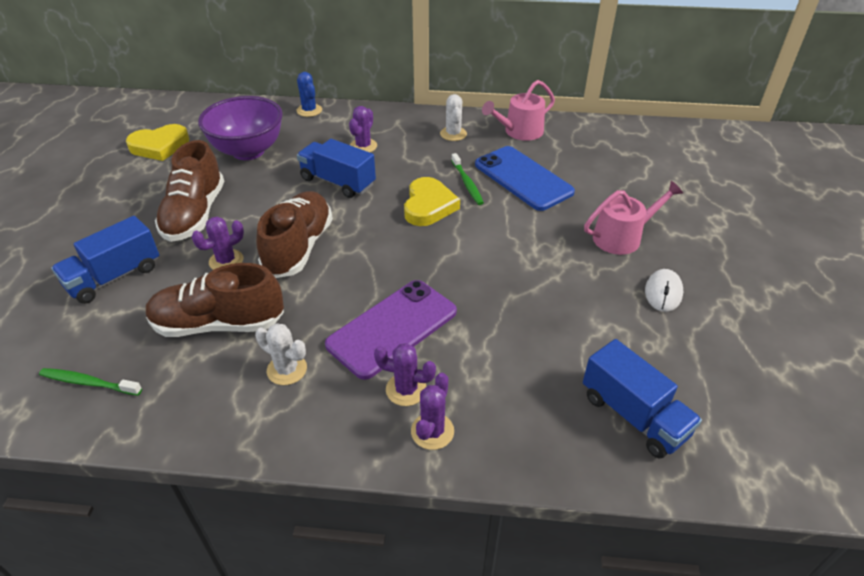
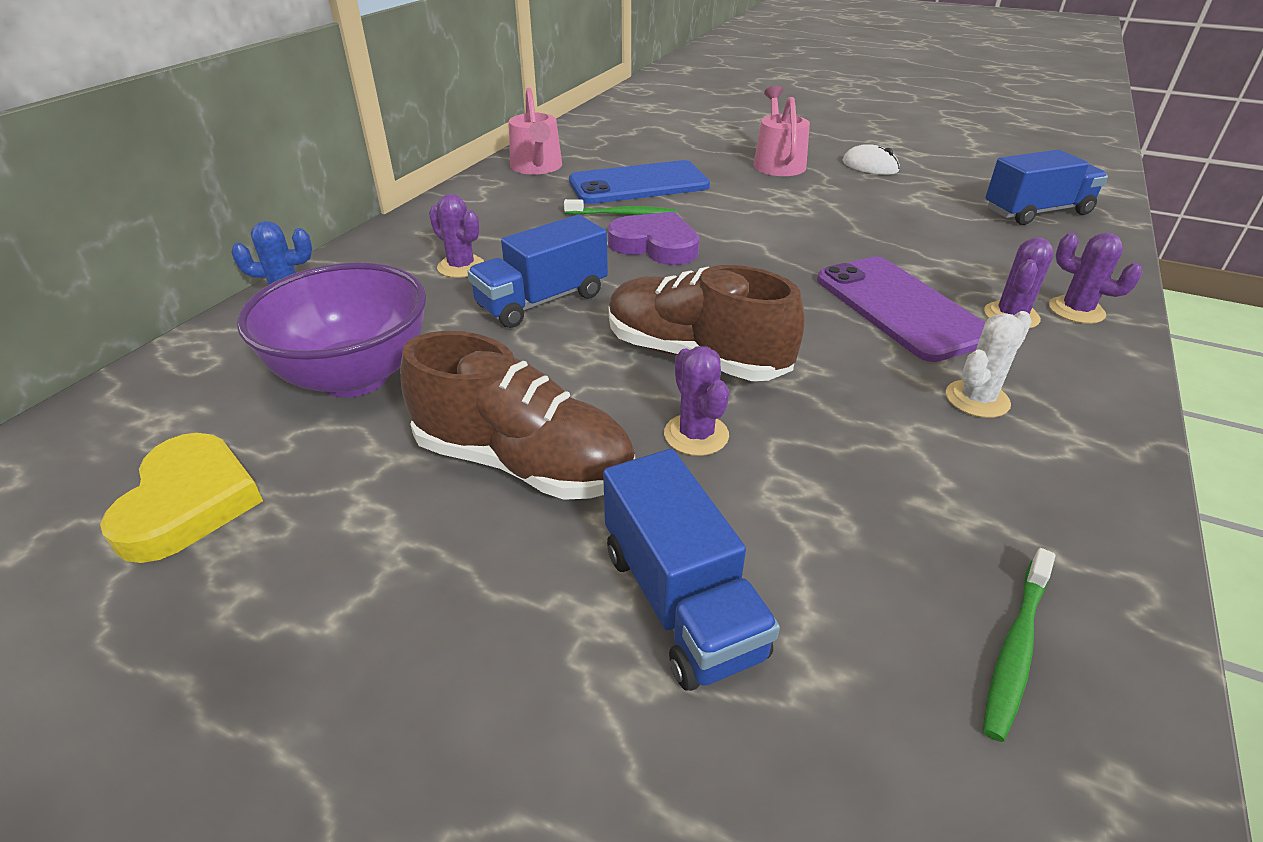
camera: 70 degrees left, 5 degrees down
brown shoe [146,263,284,337] -> none
yellow heart [404,177,460,226] -> purple heart [608,212,700,265]
white cactus [440,94,467,141] -> none

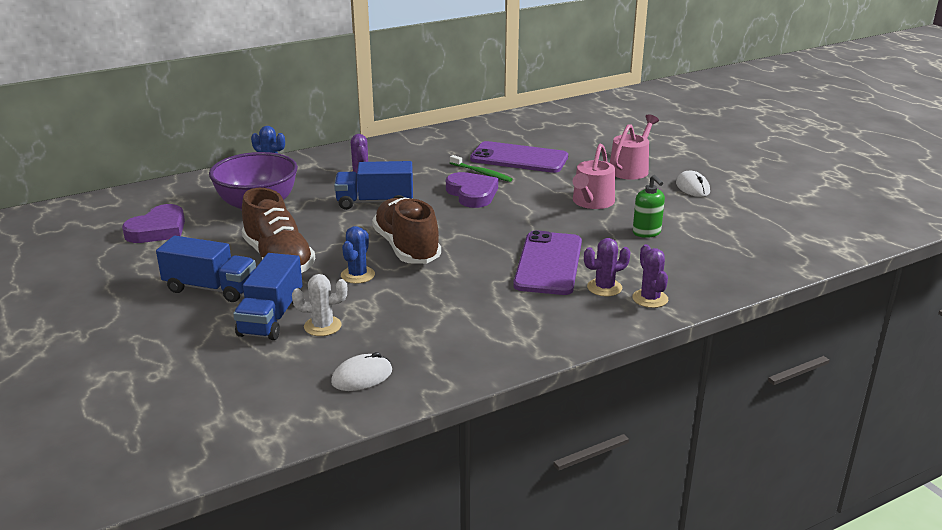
camera: 35 degrees right, 10 degrees down
yellow heart [100,433,263,563] -> purple heart [122,204,185,243]
pink watering can [509,87,562,175] -> pink watering can moved to [573,144,615,209]
blue phone [569,160,710,204] -> purple phone [470,141,568,173]
purple cactus [664,346,729,456] -> blue cactus [341,226,375,284]
white cactus [946,311,1032,418] -> white cactus moved to [292,274,347,336]
green toothbrush [983,548,1055,742] -> white mouse [331,352,392,391]
blue truck [985,150,1108,225] -> blue truck moved to [156,236,256,302]
none -> green soap dispenser [633,175,665,238]

